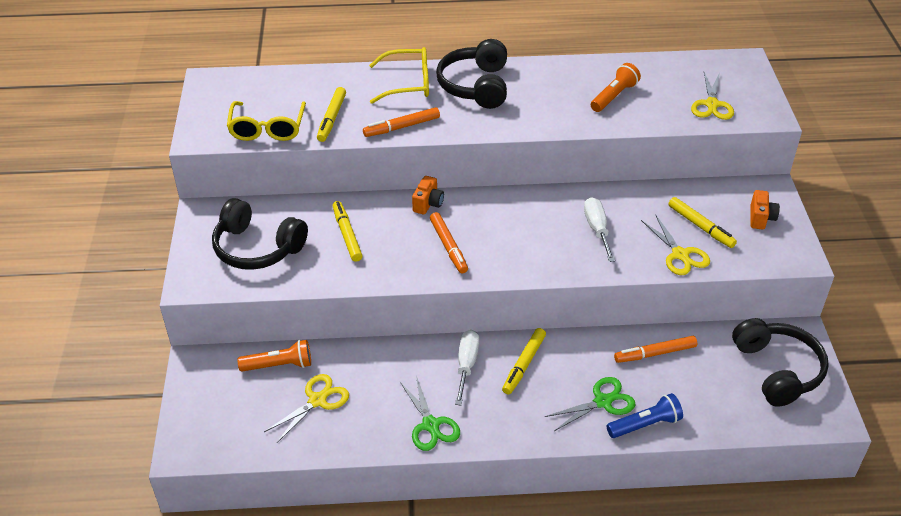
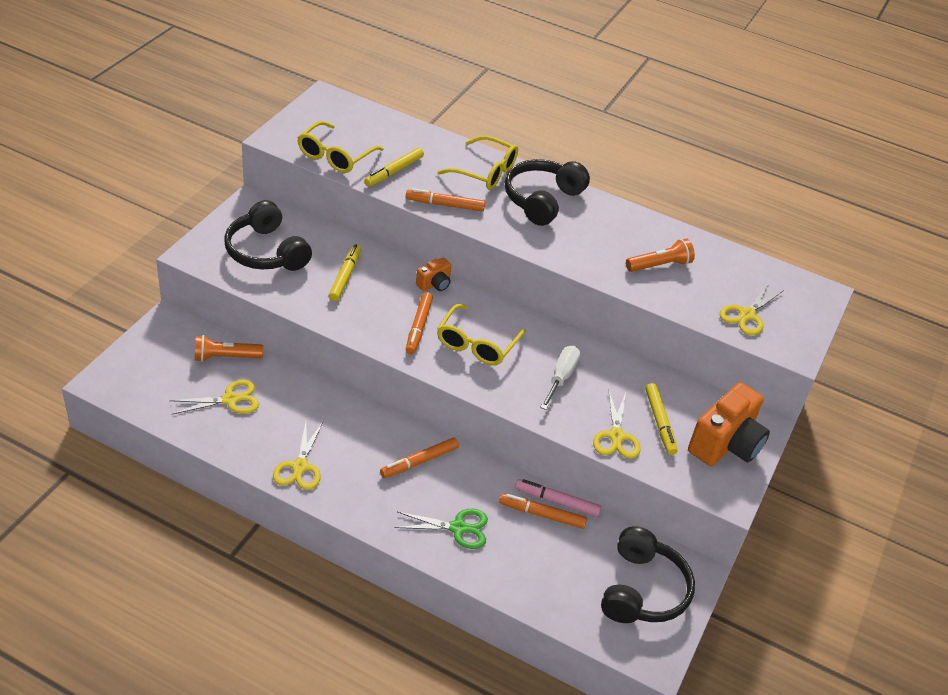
camera: 25 degrees right, 0 degrees up
orange flashlight [238,340,311,371] -> orange flashlight turned 150 degrees clockwise [195,335,263,362]
green scissors [399,376,460,451] -> yellow scissors [273,422,323,490]
white screwdriver [455,330,479,405] -> none
yellow marker [502,328,546,395] -> orange marker [380,437,459,478]
blue flashlight [607,393,683,438] -> none
orange camera [750,190,780,230] -> orange camera [688,382,770,466], size x2.04
none -> yellow glasses [437,304,526,365]
none -> pink marker [515,479,601,517]

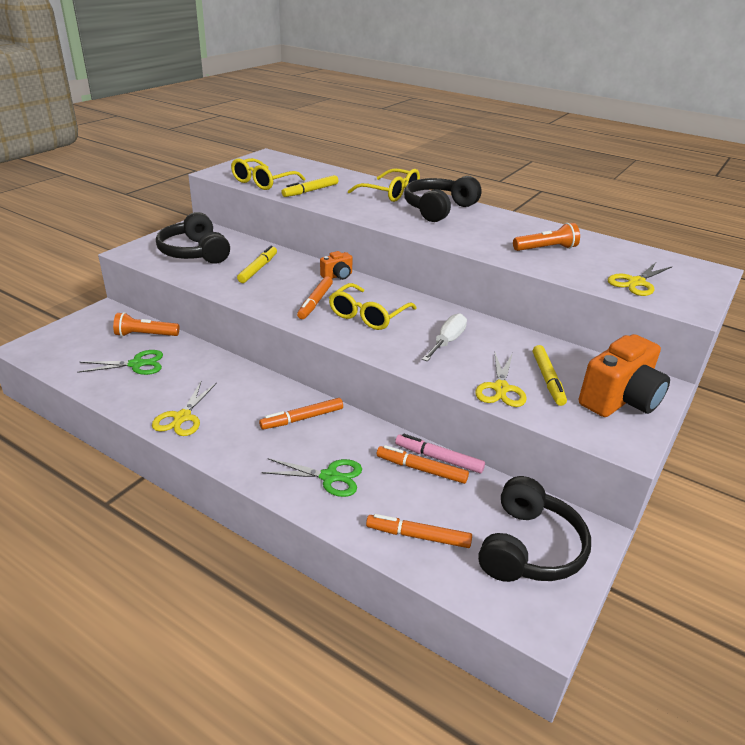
camera: 10 degrees right, 10 degrees down
yellow scissors [169,380,259,415] -> green scissors [77,350,163,375]
orange marker [406,188,485,211] -> orange marker moved to [366,514,472,548]

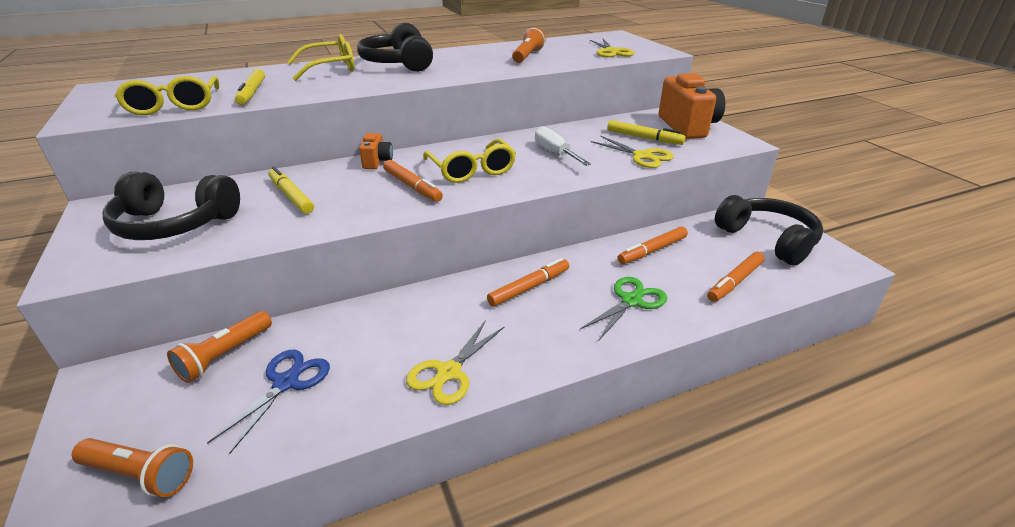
camera: 55 degrees left, 0 degrees up
green scissors [77,350,163,375] -> blue scissors [207,350,330,454]
yellow scissors [152,382,217,436] -> yellow scissors turned 75 degrees clockwise [406,320,504,405]
orange marker [259,398,343,429] -> orange marker turned 135 degrees counterclockwise [487,258,569,307]
pink marker [395,434,485,473] -> none
none -> orange flashlight [72,438,193,497]

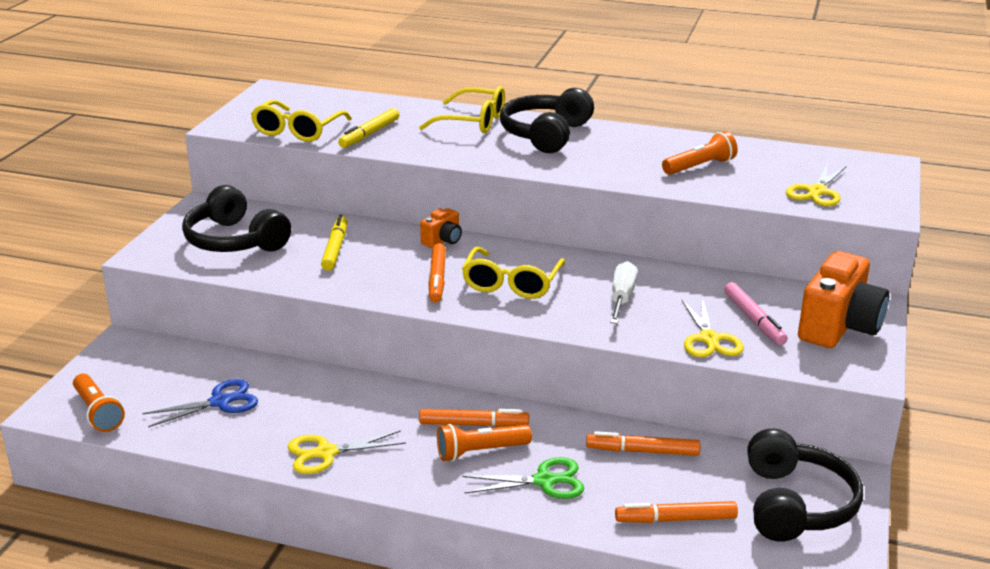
camera: 40 degrees right, 5 degrees down
orange flashlight [167,311,272,383] -> orange flashlight moved to [437,424,532,462]
yellow marker [607,120,686,145] -> pink marker [724,282,788,345]

